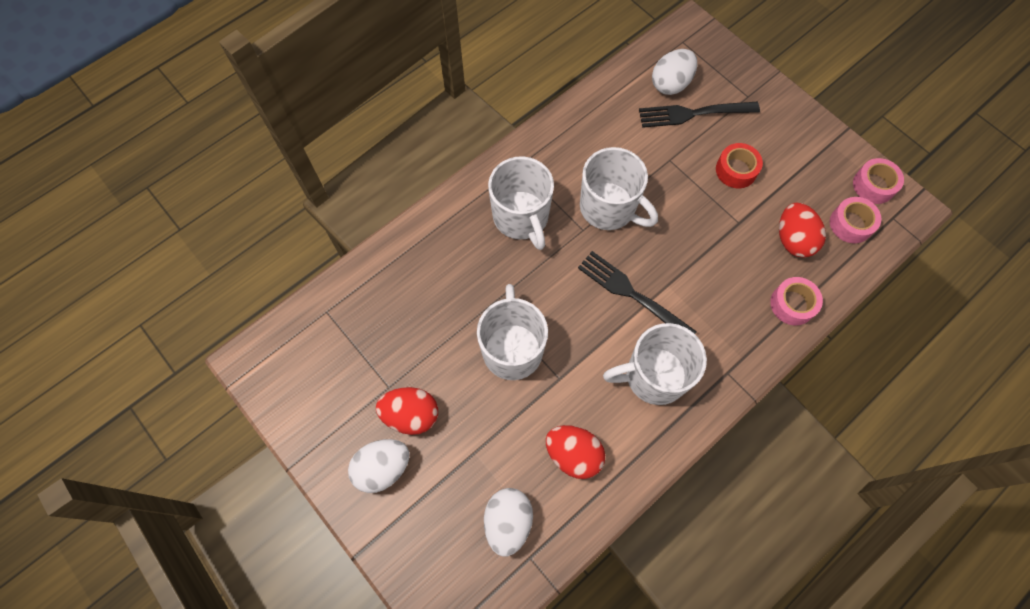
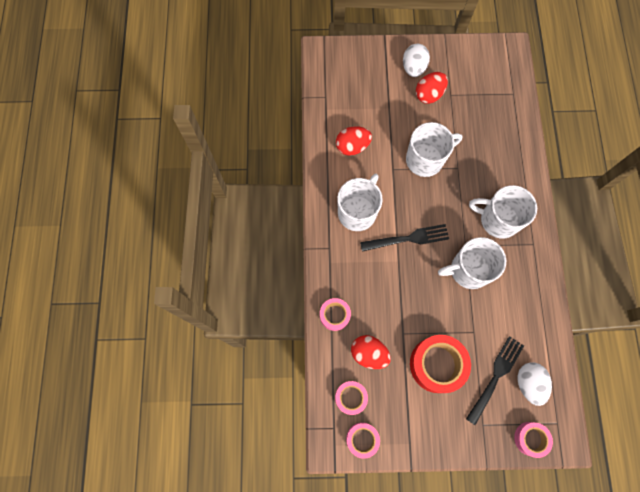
camera: 130 degrees right, 5 degrees up
white mug [477,284,548,380] -> white mug turned 60 degrees counterclockwise [406,122,462,177]
white egg [484,488,533,557] -> none
red tape [716,143,763,188] -> red tape [410,335,471,393], size x1.75
none -> pink tape [514,422,553,458]

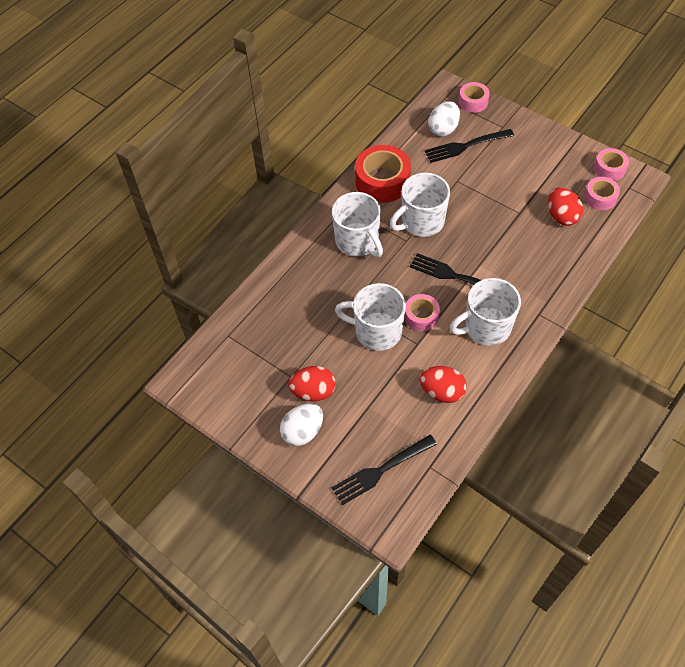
camera: 140 degrees left, 15 degrees down
pink tape [320,298,351,331] -> pink tape moved to [404,294,440,331]
red tape [410,335,471,393] -> red tape moved to [355,145,411,203]
white mug [438,237,506,289] -> white mug turned 120 degrees clockwise [390,173,450,237]
none -> black fork [332,435,437,505]

